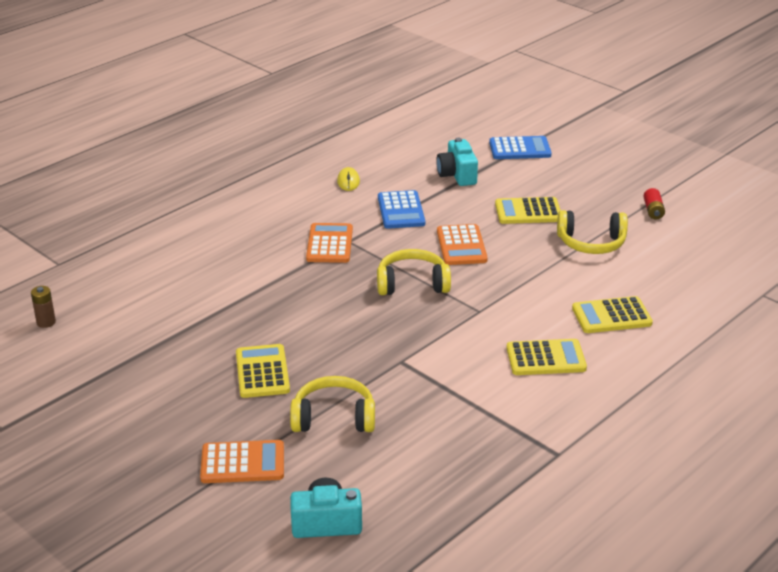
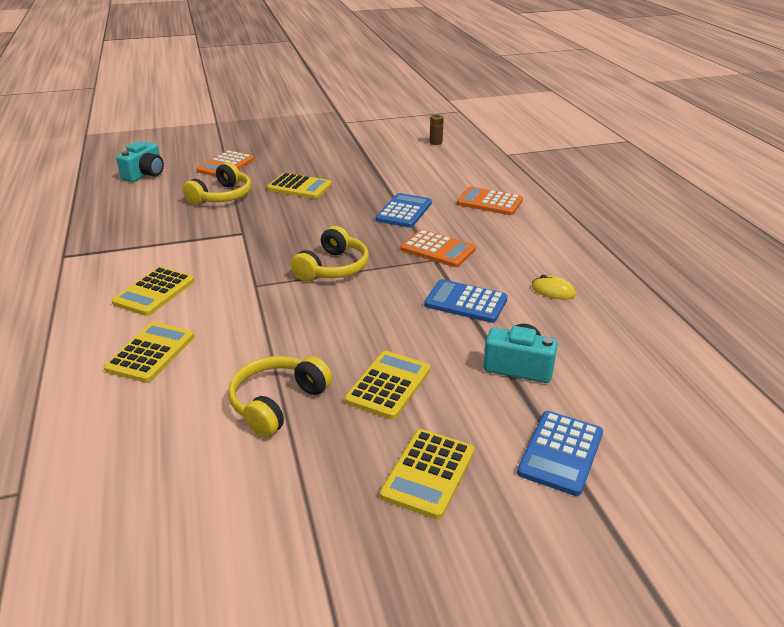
camera: 120 degrees right, 0 degrees up
orange calculator [437,224,488,265] -> orange calculator moved to [457,186,523,215]
red battery [644,188,665,219] -> none
none -> blue calculator [376,193,432,228]
none -> yellow calculator [380,429,474,519]

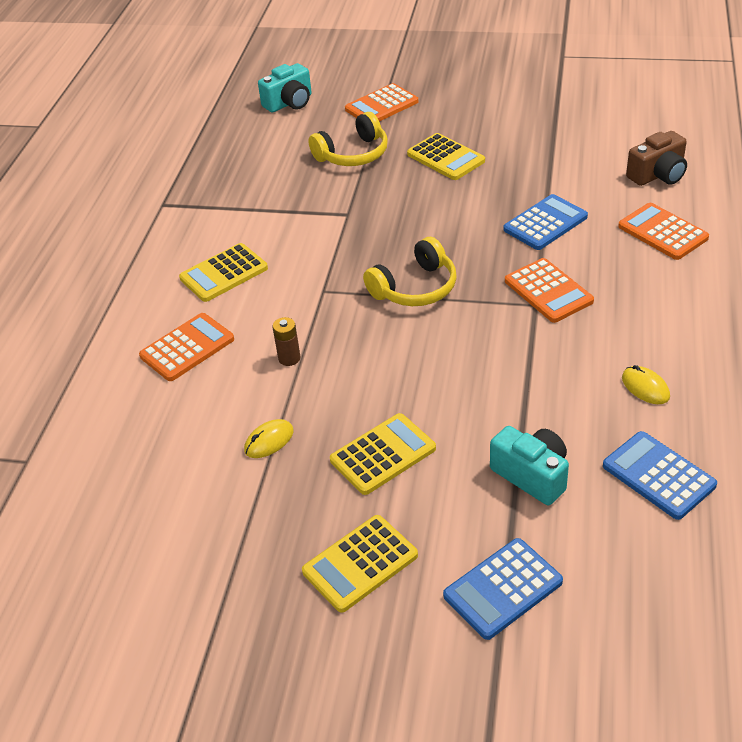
camera: 30 degrees right, 10 degrees up
yellow calculator [104,322,194,383] -> orange calculator [139,313,234,381]
yellow headphones [228,356,332,438] -> yellow mouse [244,419,294,458]
blue calculator [424,279,508,323] -> blue calculator moved to [603,431,717,520]
brown battery [430,114,444,145] -> brown battery moved to [272,317,301,366]
none -> brown camera [626,131,687,186]

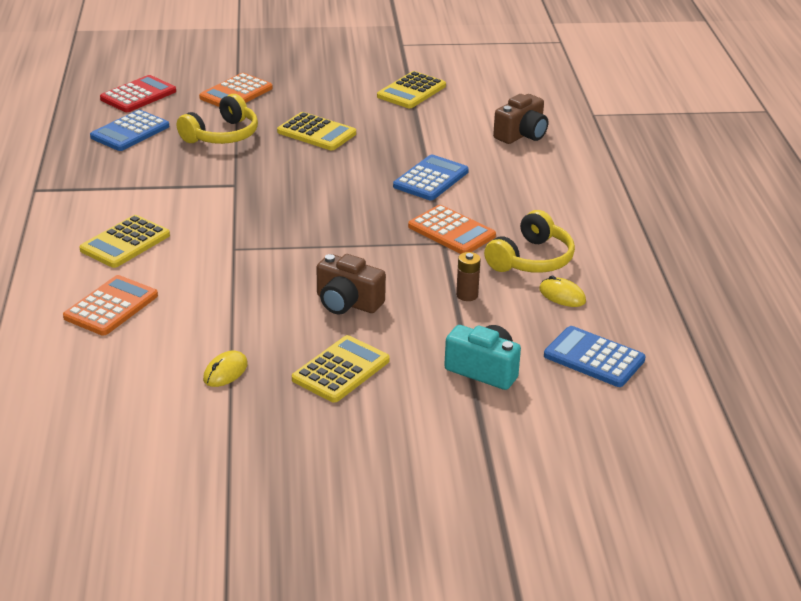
camera: 20 degrees left, 10 degrees down
turquoise camera [258,63,312,112] -> red calculator [100,75,176,112]
brown battery [272,317,301,366] -> brown battery moved to [456,252,481,301]
yellow calculator [302,515,418,613] -> yellow calculator moved to [377,71,446,108]
yellow headphones [363,237,457,306] -> yellow headphones moved to [484,210,575,273]
blue calculator [443,538,563,640] -> blue calculator moved to [90,110,169,151]
orange calculator [618,203,709,260] -> none
none -> brown camera [316,254,386,315]

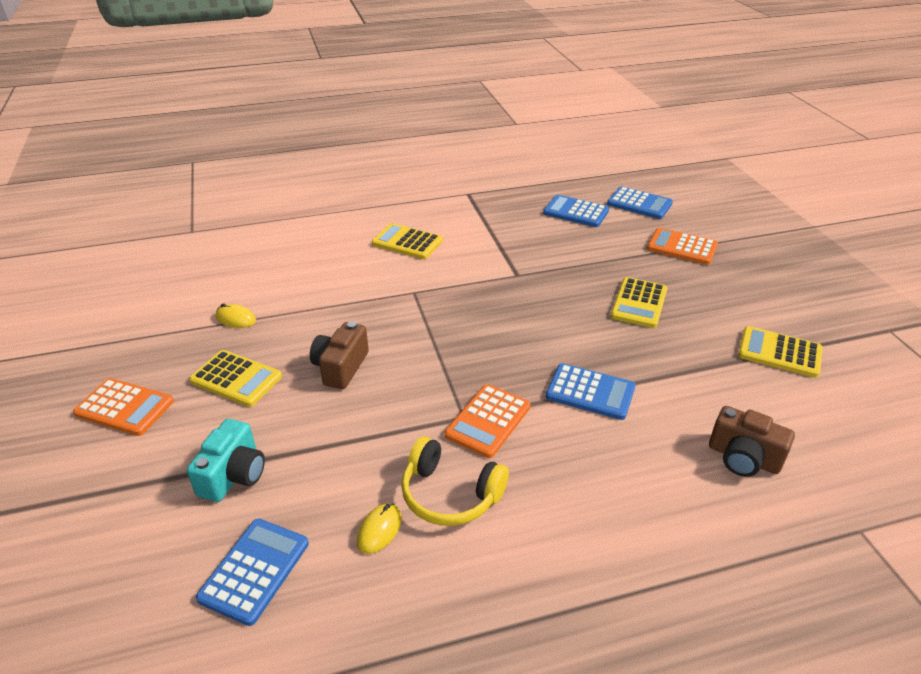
camera: 80 degrees right, 5 degrees up
orange calculator [63,275,158,336] -> orange calculator moved to [73,378,174,436]
red calculator [100,75,176,112] -> blue calculator [607,186,673,219]
yellow headphones [177,94,258,144] -> none
brown battery [456,252,481,301] -> none

